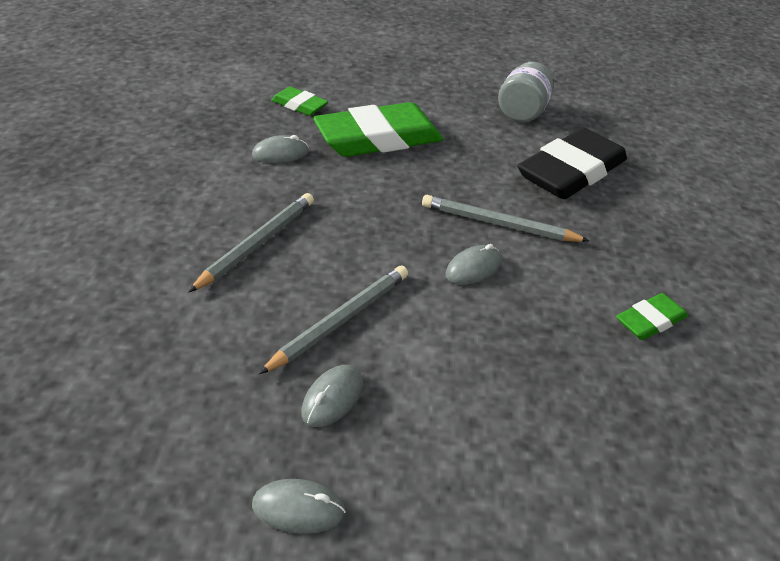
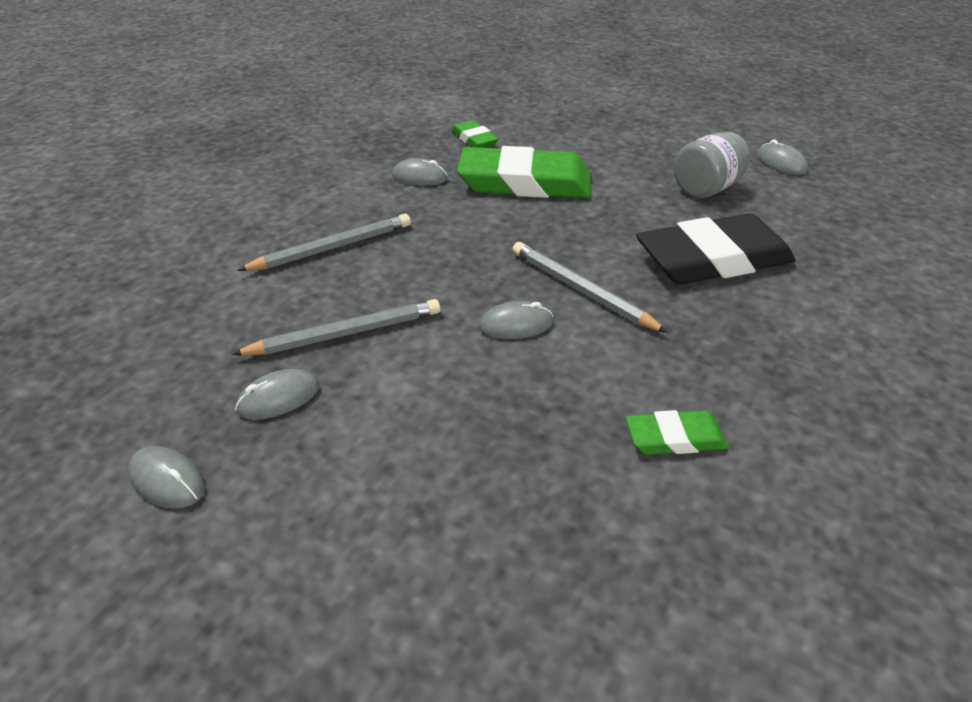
camera: 30 degrees right, 0 degrees up
none -> grey mouse [757,140,808,175]

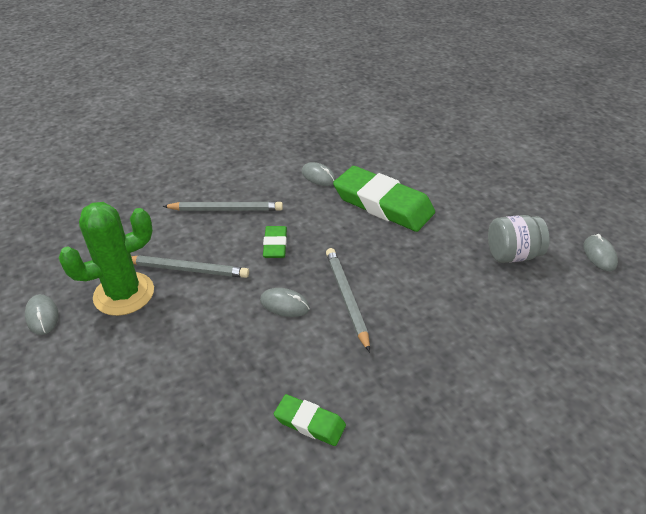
camera: 30 degrees right, 0 degrees up
grey mouse [235,369,320,420] -> green cactus [58,202,154,316]
green eraser [451,120,498,148] -> green eraser moved to [263,226,287,258]
black eraser [636,213,795,284] -> none

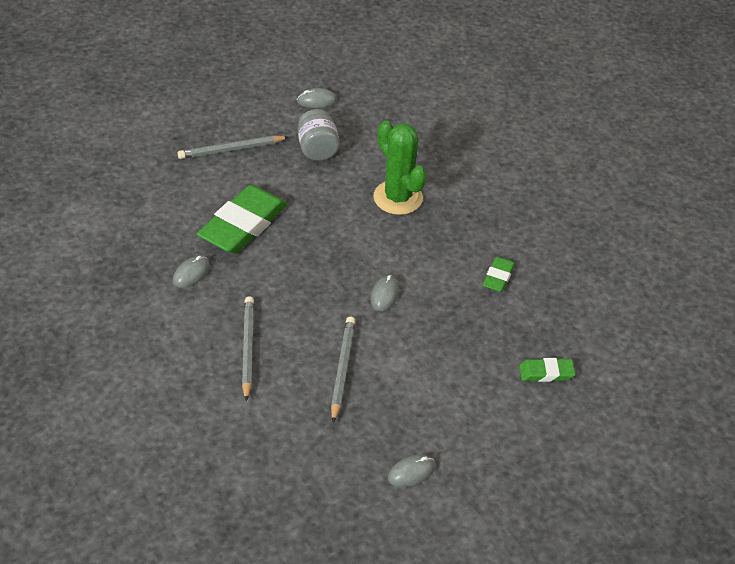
camera: 95 degrees left, 5 degrees up
green cactus [58,202,154,316] -> green cactus moved to [373,120,427,215]
green eraser [263,226,287,258] -> green eraser moved to [519,358,575,382]
grey pencil [326,248,370,352] -> grey pencil moved to [177,136,288,159]

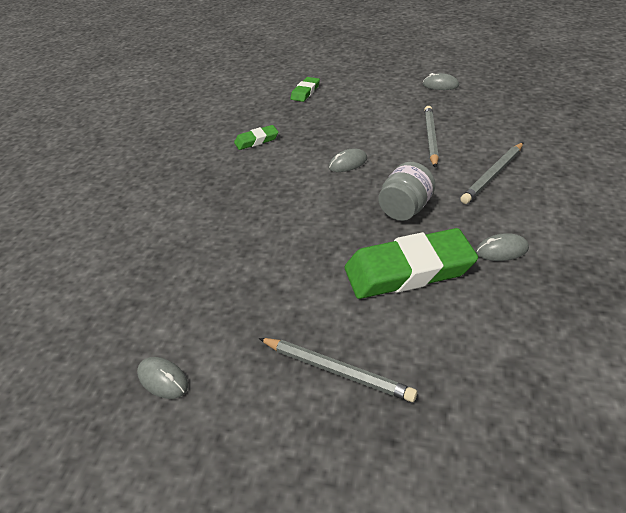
camera: 130 degrees left, 5 degrees down
grey jar [298,109,340,161] -> grey jar moved to [378,162,435,221]
grey pencil [331,317,355,423] -> grey pencil turned 135 degrees clockwise [424,106,439,168]
green cactus [373,120,427,215] -> none
green eraser [519,358,575,382] -> green eraser turned 75 degrees clockwise [290,77,320,102]

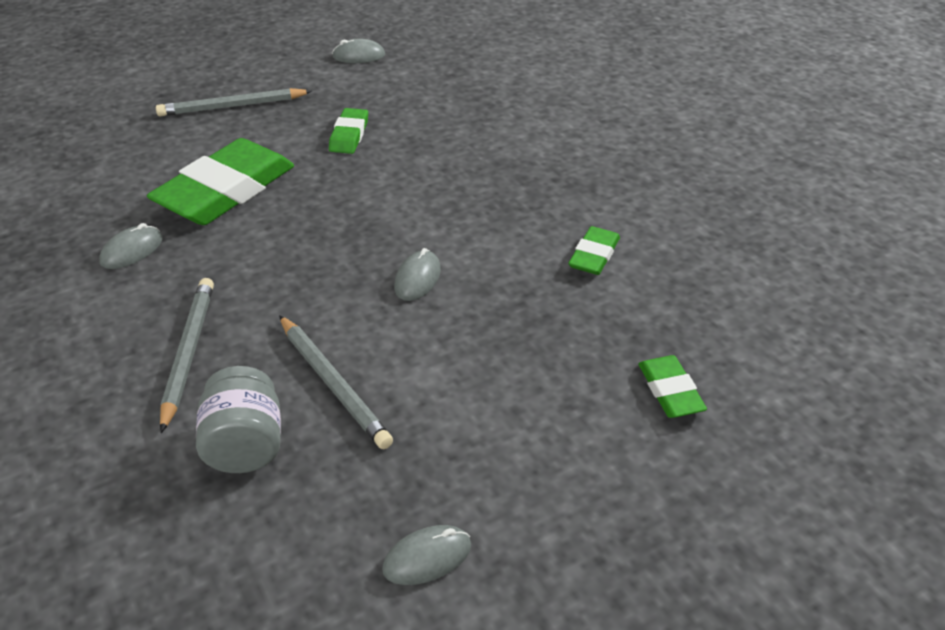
camera: 135 degrees right, 0 degrees up
grey jar [378,162,435,221] -> grey jar moved to [196,366,281,473]
none -> green eraser [329,108,368,154]

